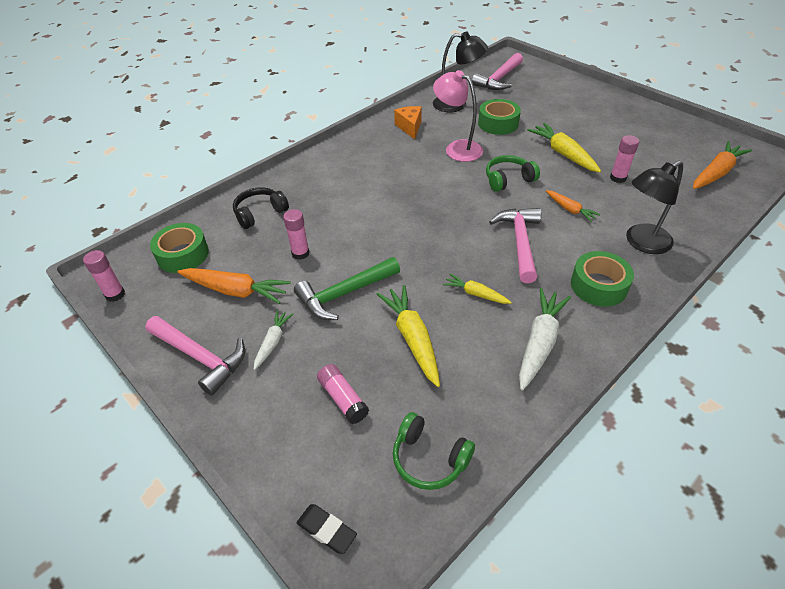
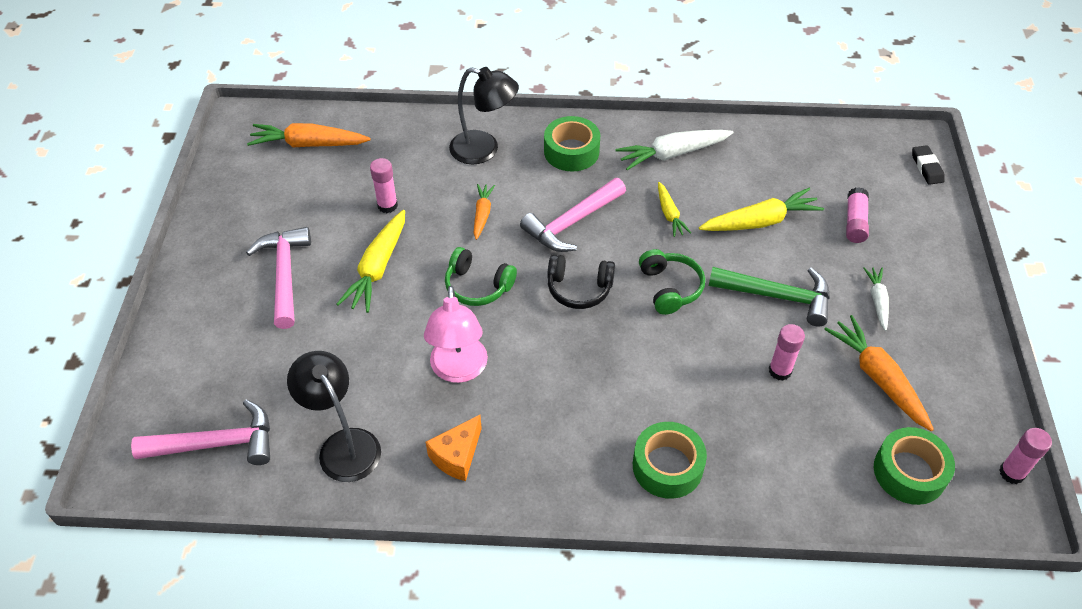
camera: 135 degrees left, 5 degrees up
pink hammer [145,316,245,395] -> pink hammer moved to [246,227,311,329]
black headphones [233,187,289,229] -> black headphones moved to [547,254,615,309]
white carrot [254,310,293,370] -> white carrot turned 120 degrees clockwise [863,267,889,331]
yellow carrot [377,285,440,387] -> yellow carrot turned 135 degrees counterclockwise [699,188,824,231]
green headphones [393,412,475,490] -> green headphones moved to [639,249,705,315]
green tape [478,99,521,135] -> green tape moved to [633,422,707,499]

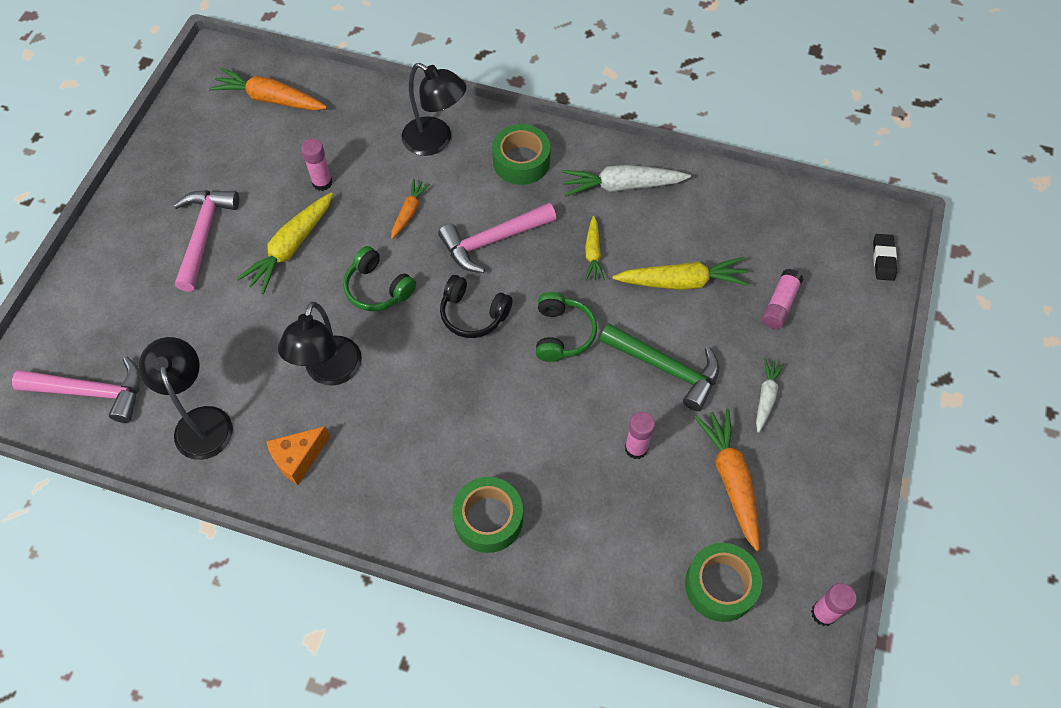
camera: 15 degrees right, 10 degrees up
pink lamp [424,286,488,383] -> black lamp [278,302,362,386]

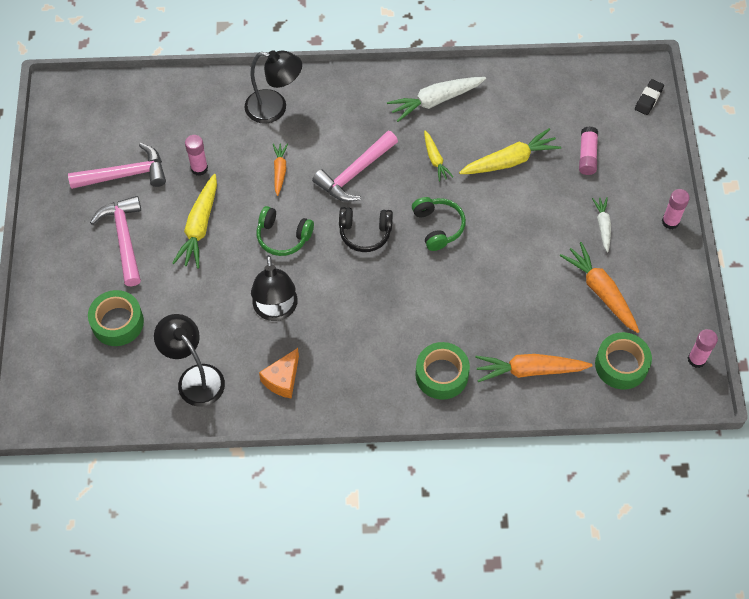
camera: 20 degrees left, 0 degrees up
pink hammer [12,357,141,423] -> pink hammer moved to [68,143,166,189]
orange carrot [209,68,327,110] -> orange carrot moved to [475,354,592,382]
green tape [492,124,551,185] -> green tape moved to [88,290,144,346]
green hammer [600,323,719,411] -> none
pink glue stick [625,411,655,459] -> pink glue stick moved to [662,189,690,229]
black eraser [873,234,897,281] -> black eraser turned 45 degrees clockwise [635,79,664,115]

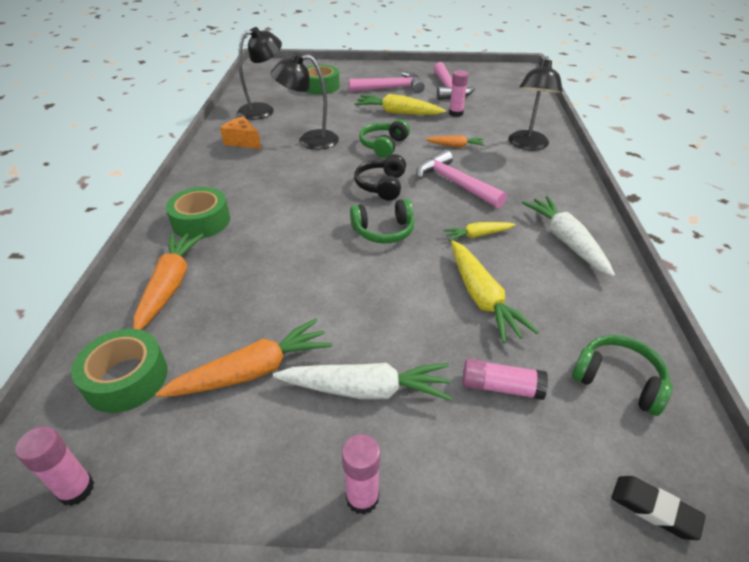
camera: 95 degrees right, 20 degrees down
white carrot [592,197,611,252] -> white carrot [273,363,452,401], size x1.73
none -> green headphones [572,335,672,416]

